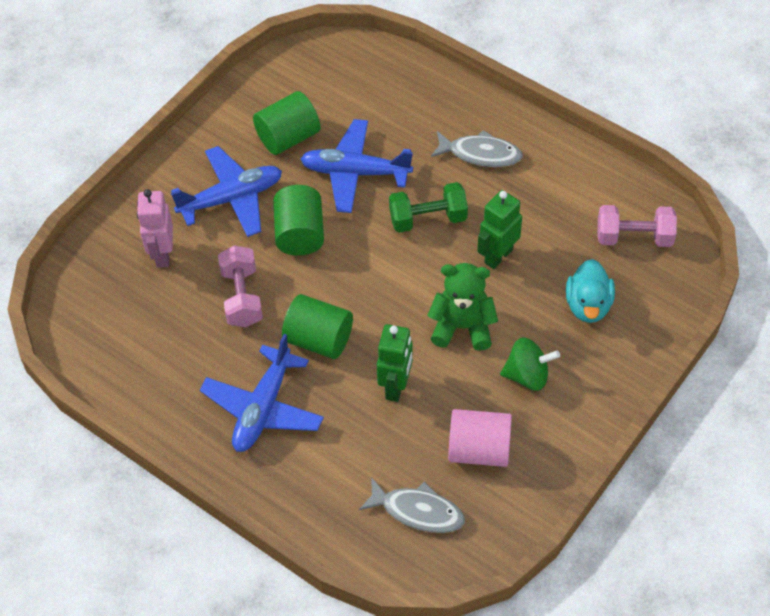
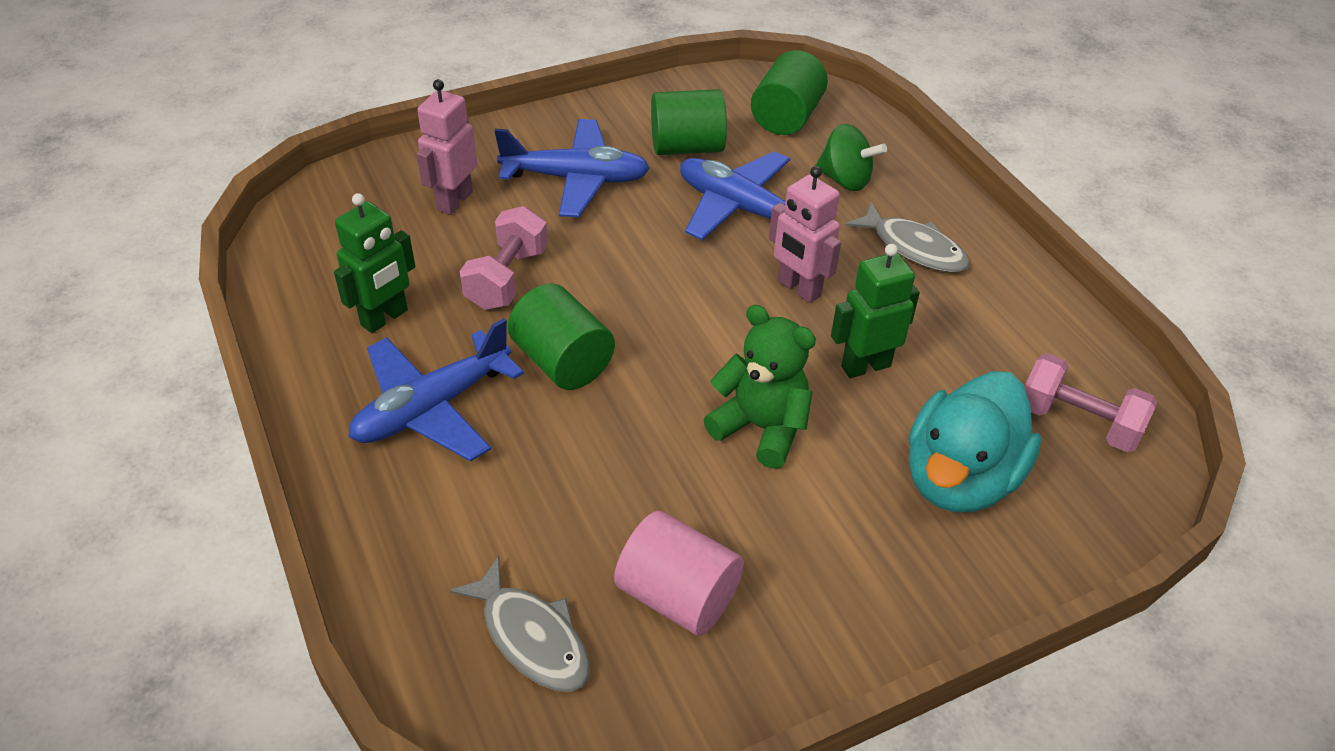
camera: 25 degrees right, 10 degrees down
green cylinder [273,185,324,256] -> green cylinder moved to [751,50,828,135]
green robot [377,324,413,402] -> green robot moved to [334,193,415,333]
green dumbbell [389,182,468,233] -> pink robot [769,166,841,303]
green spinning top [500,337,560,391] -> green spinning top moved to [815,124,887,191]
turquoise duck [566,259,615,323] -> turquoise duck [909,371,1041,512], size x1.53

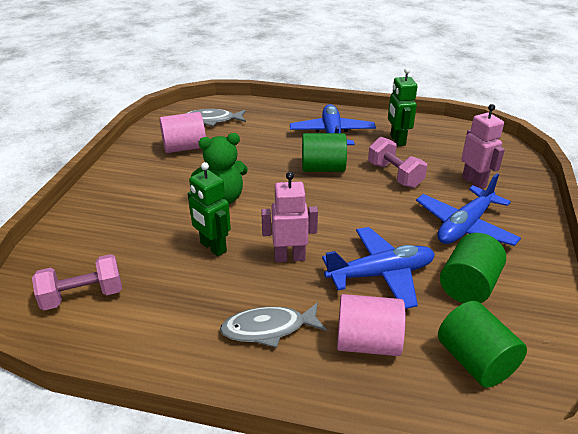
camera: 130 degrees right, 10 degrees down
green spinning top [815,124,887,191] -> pink cylinder [337,294,406,356]
green robot [831,244,920,378] -> green robot turned 120 degrees clockwise [188,162,231,256]
turquoise duck [909,371,1041,512] -> none

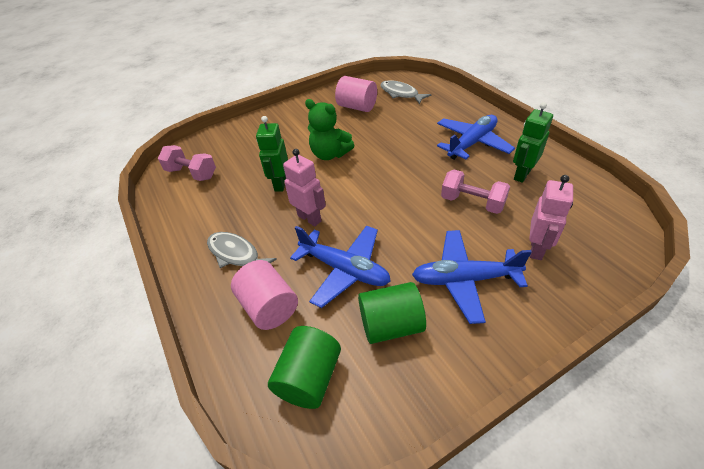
camera: 50 degrees right, 10 degrees up
green cylinder [302,133,347,172] -> none
pink dumbbell [368,137,427,188] -> pink dumbbell turned 75 degrees counterclockwise [441,170,510,214]

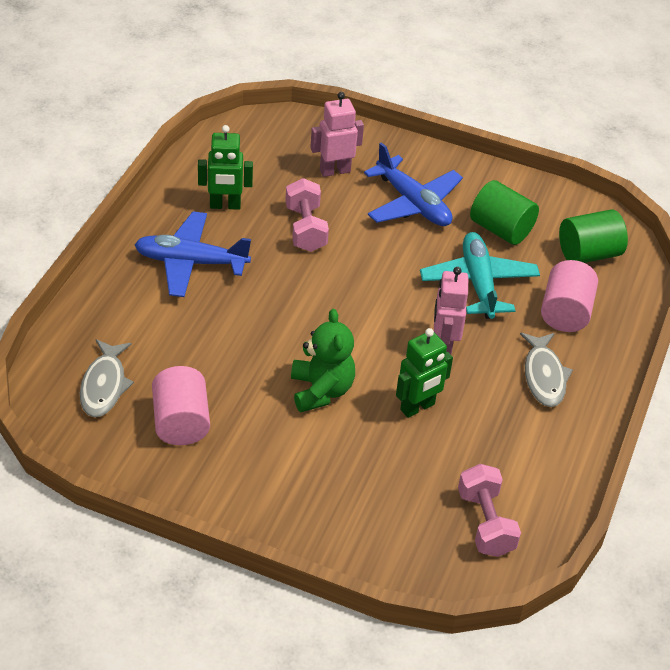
camera: 135 degrees left, 0 degrees up
blue plane [290,225,391,308] -> turquoise plane [420,232,540,319]

